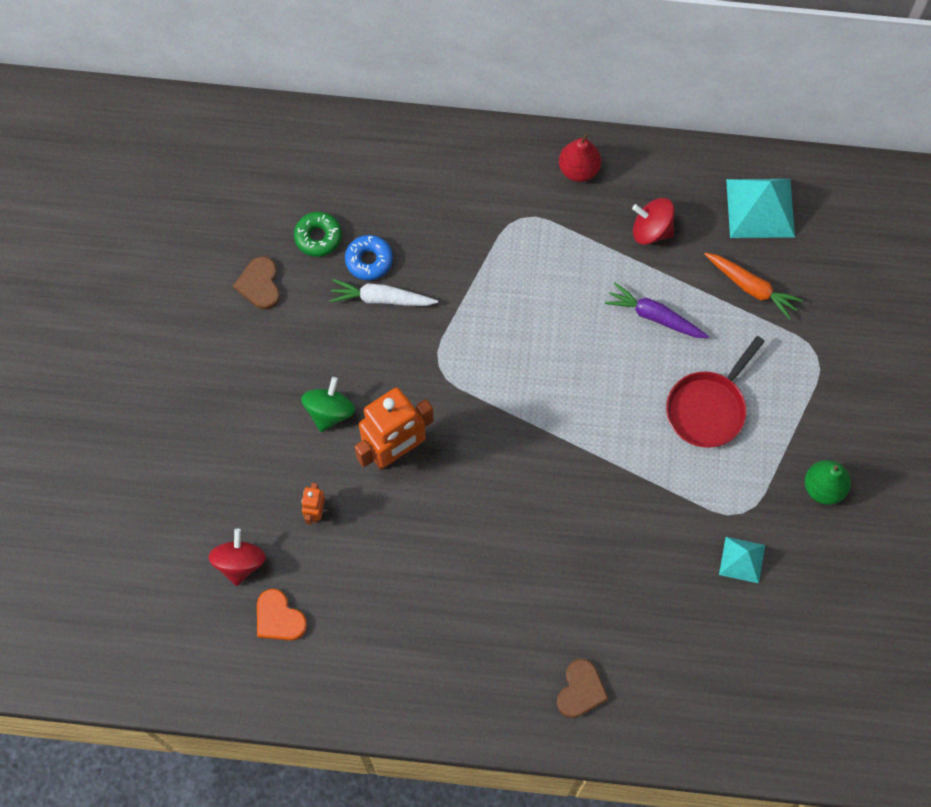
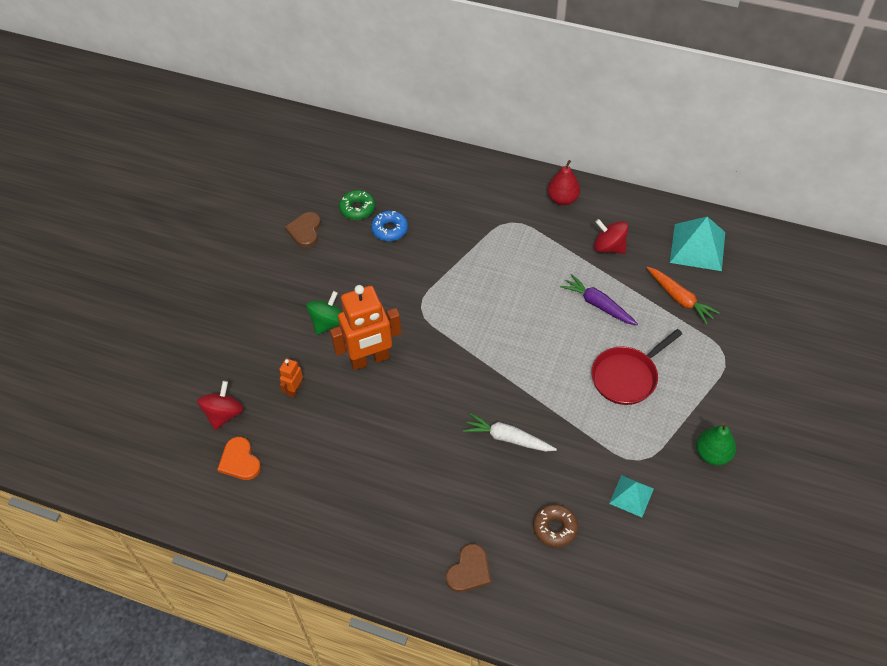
camera: 15 degrees right, 15 degrees down
white carrot [329,279,438,306] -> white carrot moved to [463,413,557,451]
none -> brown donut [533,504,578,547]

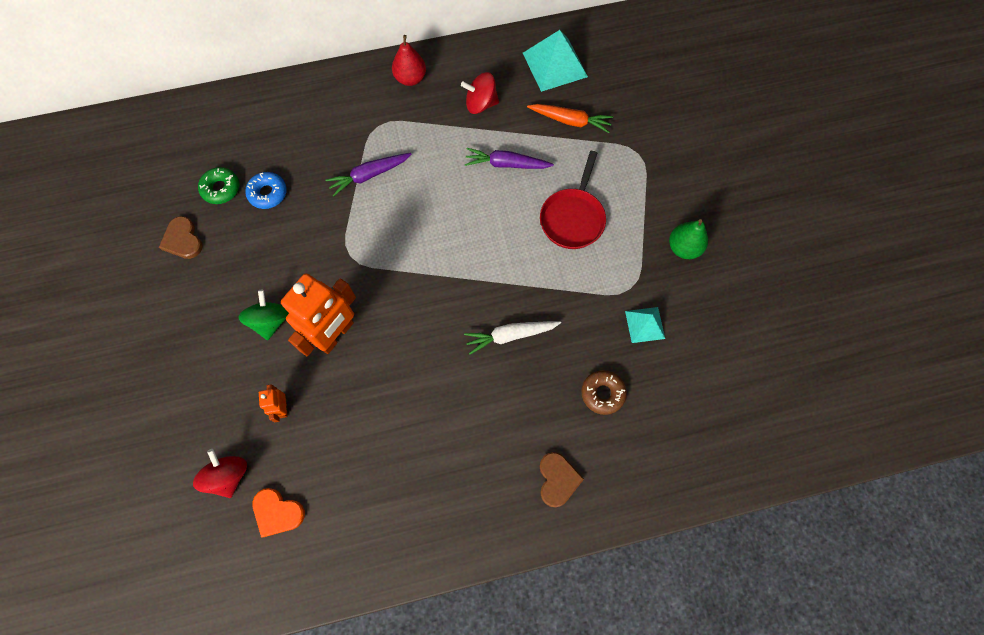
camera: 35 degrees left, 15 degrees up
none -> purple carrot [325,153,412,196]

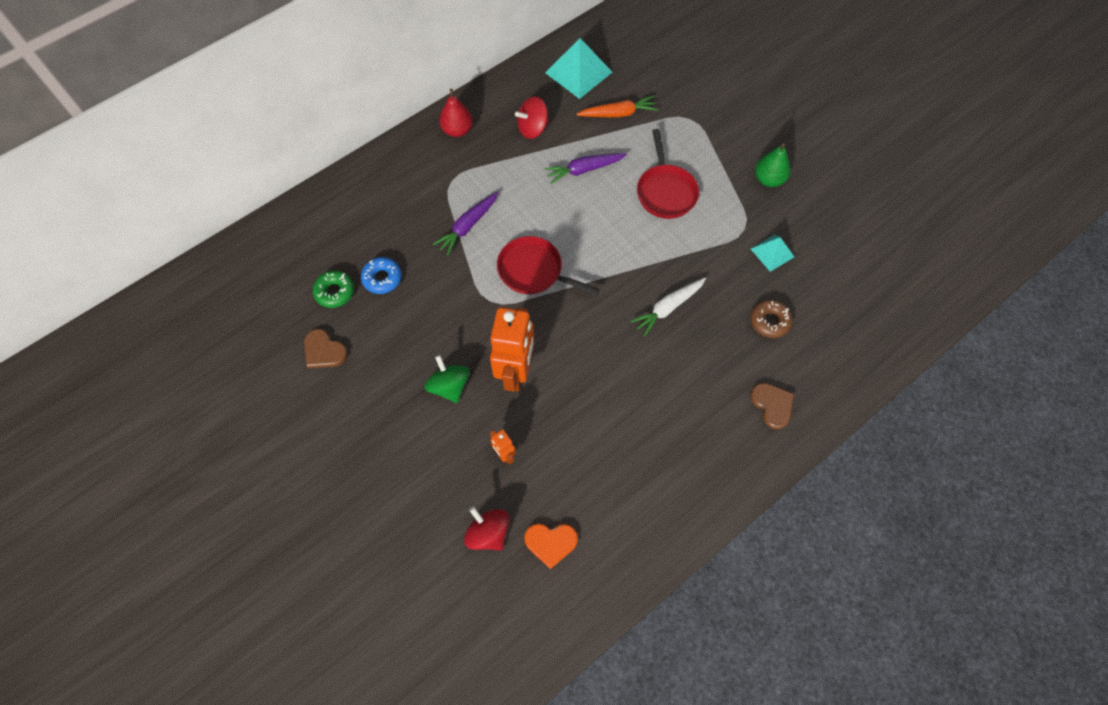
camera: 25 degrees left, 5 degrees down
none -> red pan [497,236,600,296]

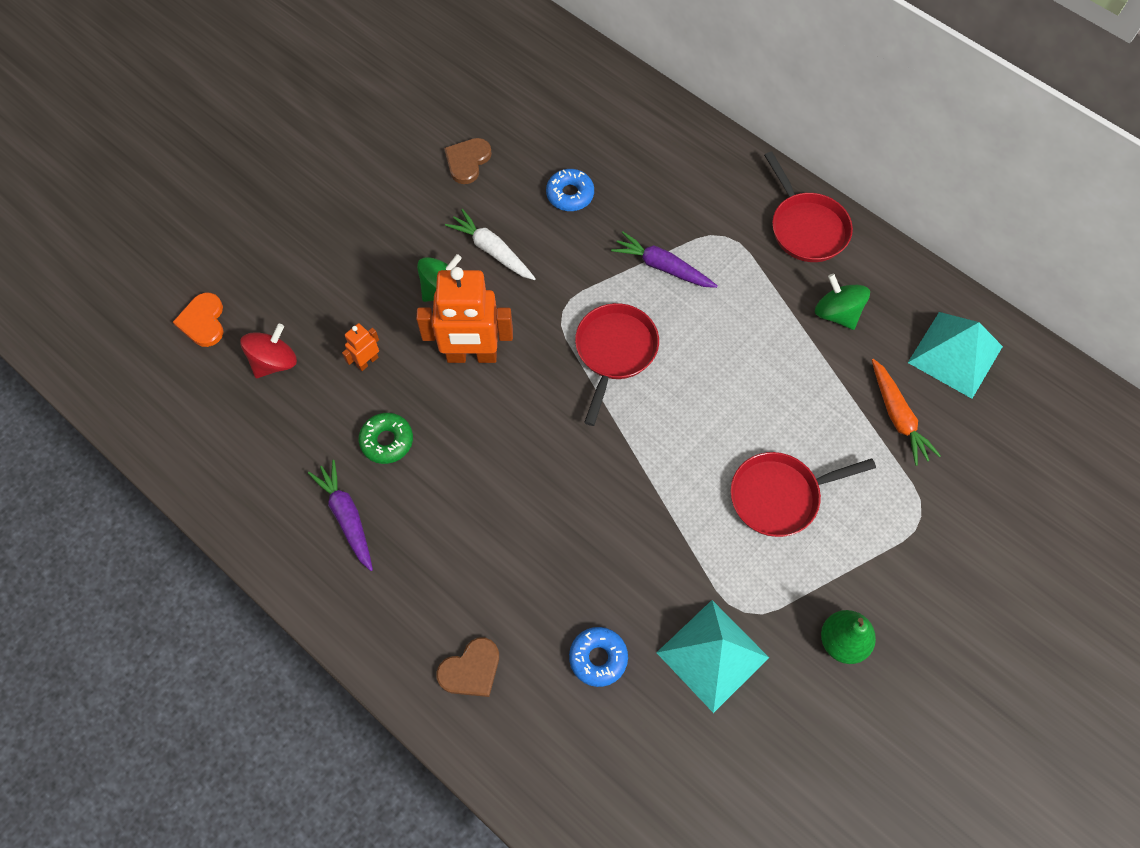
camera: 80 degrees right, 0 degrees up
green donut [313,270,354,308] -> green donut moved to [358,413,413,464]
red pear [439,89,473,137] -> red pan [764,152,853,262]
red spinning top [515,96,549,139] -> green spinning top [815,274,870,330]
orange heart [524,523,578,569] -> orange heart moved to [173,293,224,347]
purple carrot [544,153,627,184] -> purple carrot moved to [308,460,373,571]
white carrot [630,278,706,337] -> white carrot moved to [445,209,536,280]
brown donut [750,299,793,338] -> blue donut [569,627,628,687]
turquoise pyramid [751,235,794,272] -> turquoise pyramid [656,600,769,713], size x1.72

